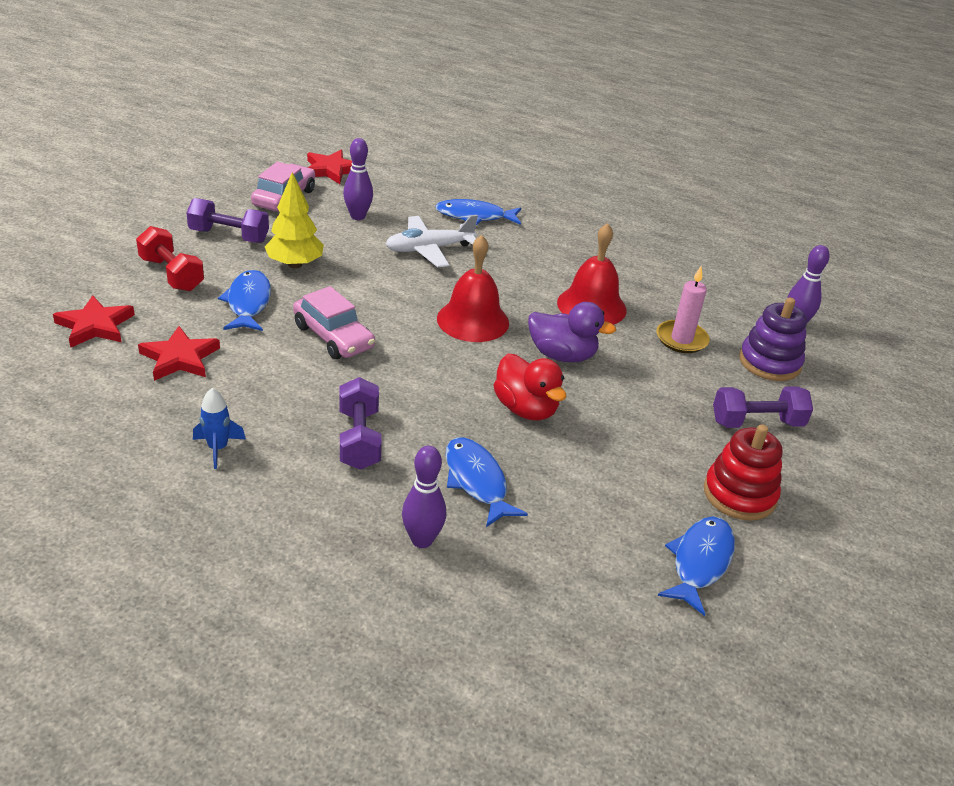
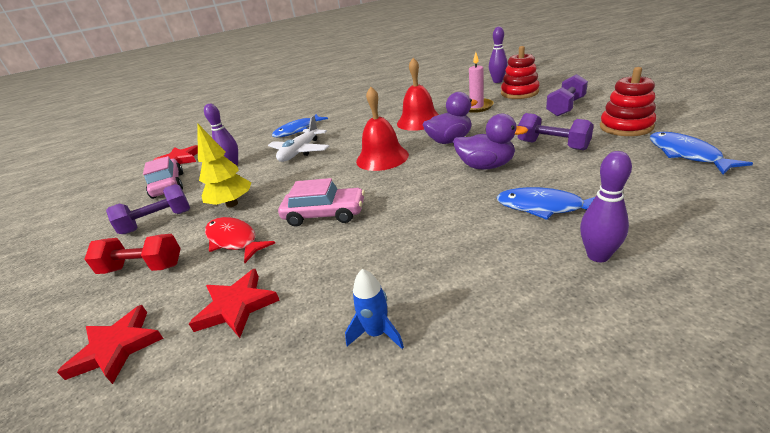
camera: 35 degrees left, 5 degrees down
blue fish [218,270,271,331] -> red fish [205,217,275,263]
purple dumbbell [339,377,382,470] -> purple dumbbell moved to [518,113,594,150]
red duck [493,353,566,421] -> purple duck [453,114,528,169]
purple stacking toy [739,297,807,381] -> red stacking toy [501,46,540,99]

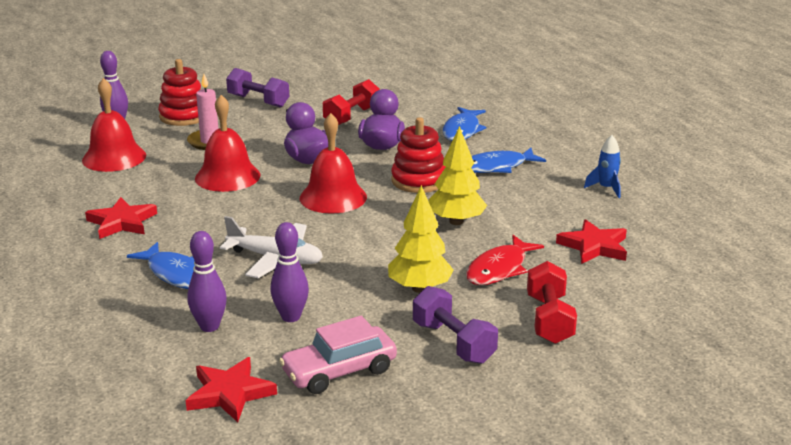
camera: 100 degrees left, 5 degrees down
red star [57,305,164,384] -> red star moved to [85,197,157,239]
pink car [278,178,365,227] -> yellow tree [429,126,487,225]
purple dumbbell [518,113,594,150] -> red dumbbell [323,79,380,125]
purple bowling pin [580,151,632,262] -> purple bowling pin moved to [187,231,227,332]
red stacking toy [600,67,656,136] -> red stacking toy moved to [391,117,445,193]
blue fish [650,132,753,175] -> blue fish moved to [471,148,546,173]
none -> red bell [82,78,146,172]

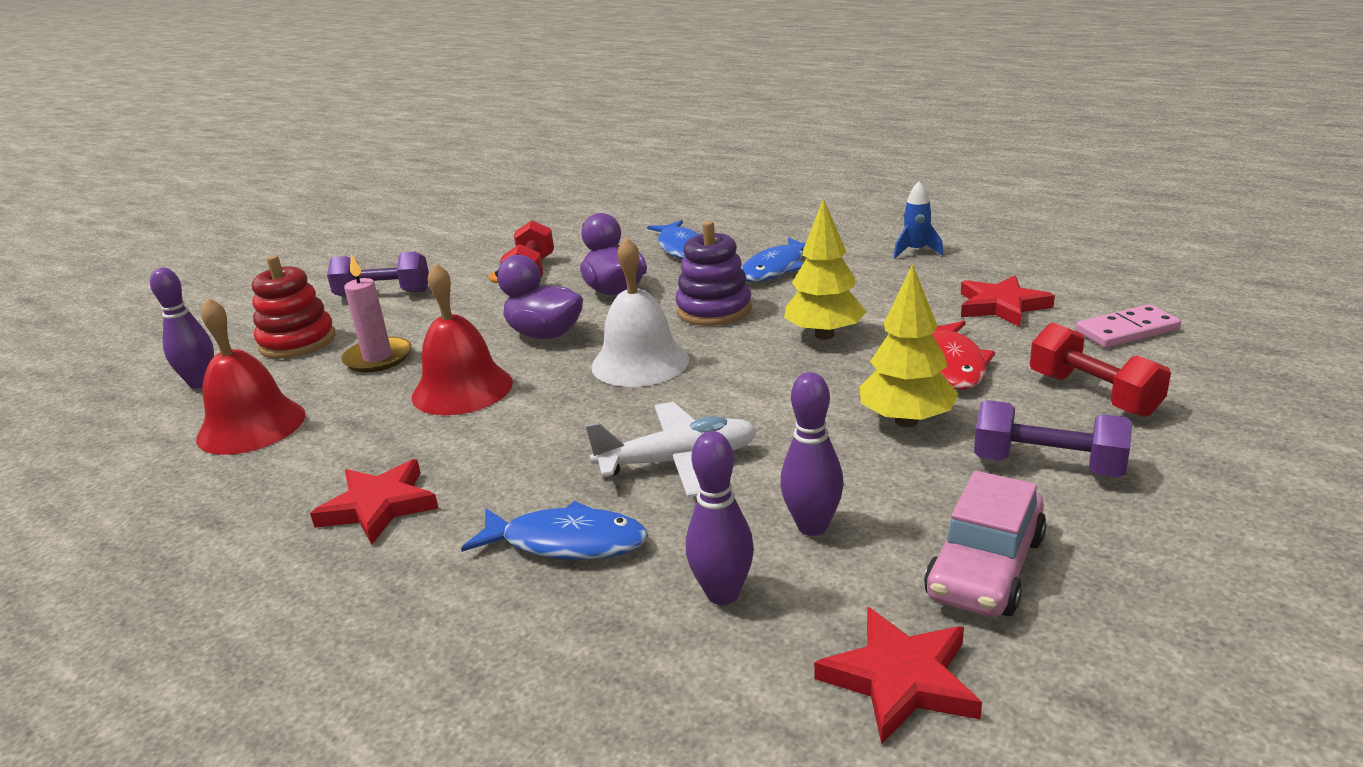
camera: 30 degrees left, 0 degrees up
red bell [300,113,367,213] -> white bell [591,237,689,387]
red stacking toy [391,117,445,193] -> purple stacking toy [675,221,752,326]
none -> pink domino [1076,304,1181,348]

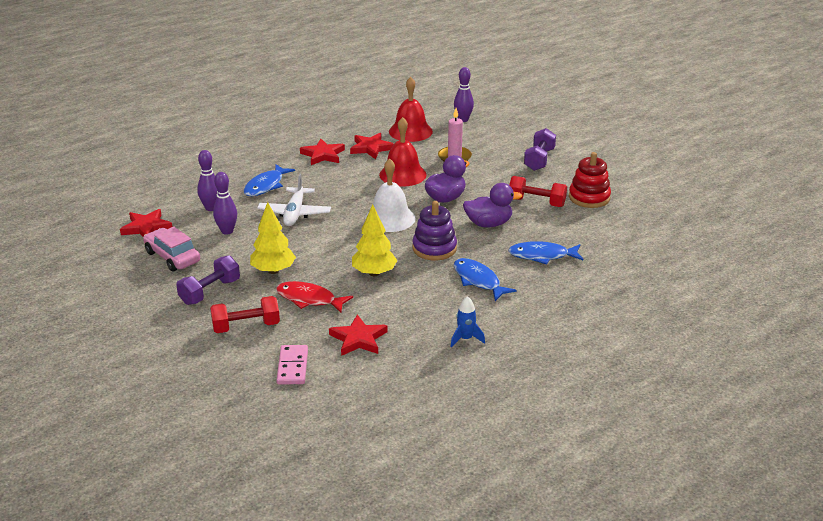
camera: 105 degrees right, 5 degrees up
red stacking toy [252,255,336,359] -> red stacking toy moved to [569,152,611,208]
none -> red star [350,133,394,159]

